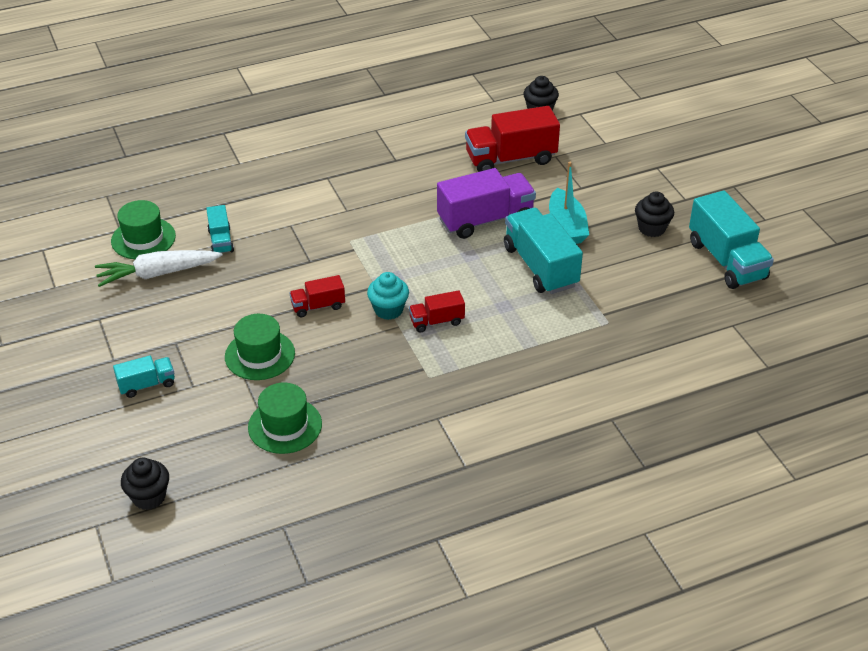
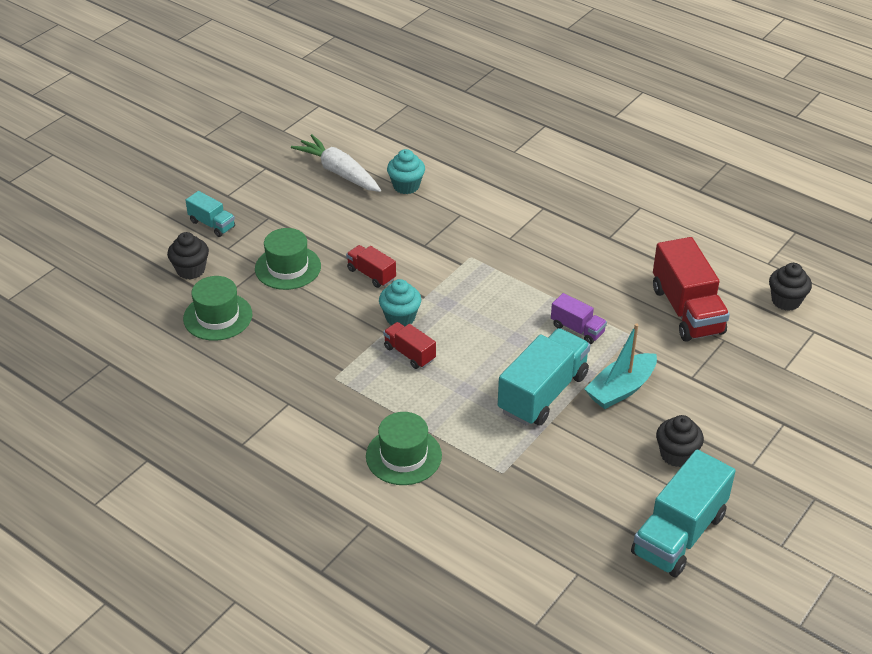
camera: 60 degrees right, 0 degrees up
green hat [111,200,176,259] -> green hat moved to [366,412,442,485]
black cupcake [121,457,169,510] -> black cupcake moved to [167,232,209,280]
turquoise truck [206,205,234,253] -> turquoise cupcake [387,149,425,194]
purple truck [437,168,536,239] -> purple truck [551,293,607,344], size x0.52
red truck [465,106,560,172] -> red truck turned 150 degrees counterclockwise [653,237,730,342]

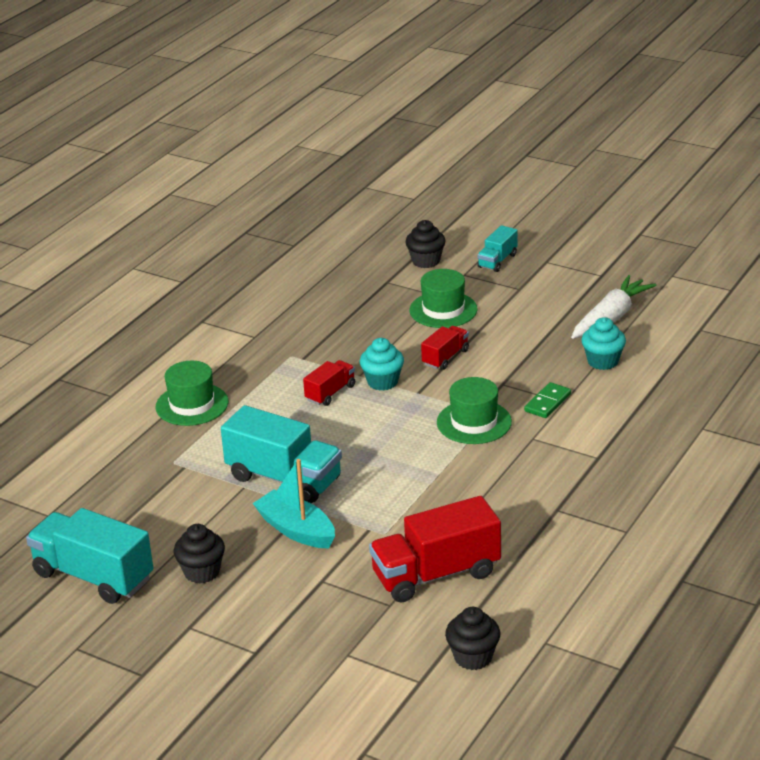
camera: 85 degrees right, 10 degrees down
green hat [183,276,252,341] -> green hat moved to [437,377,512,444]
purple truck [551,293,607,344] -> none
none -> green domino [524,382,571,418]

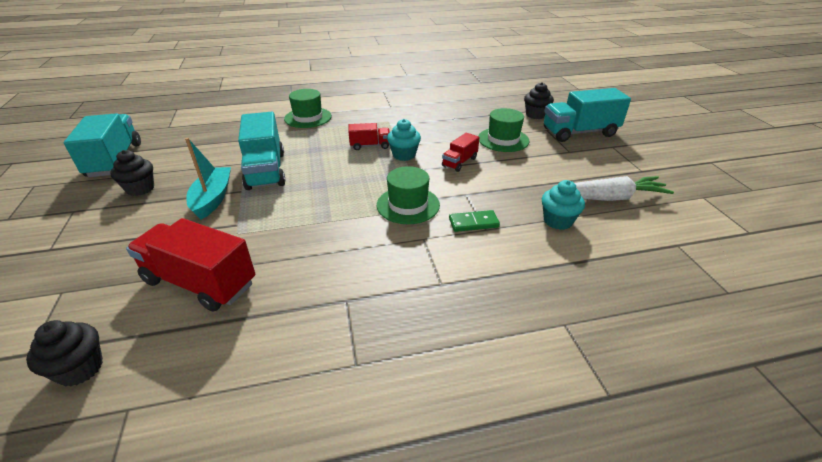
camera: 45 degrees right, 5 degrees up
red truck [421,326,469,370] -> red truck turned 135 degrees clockwise [442,133,480,172]
turquoise truck [477,225,518,272] -> turquoise truck [544,88,631,142], size x1.91

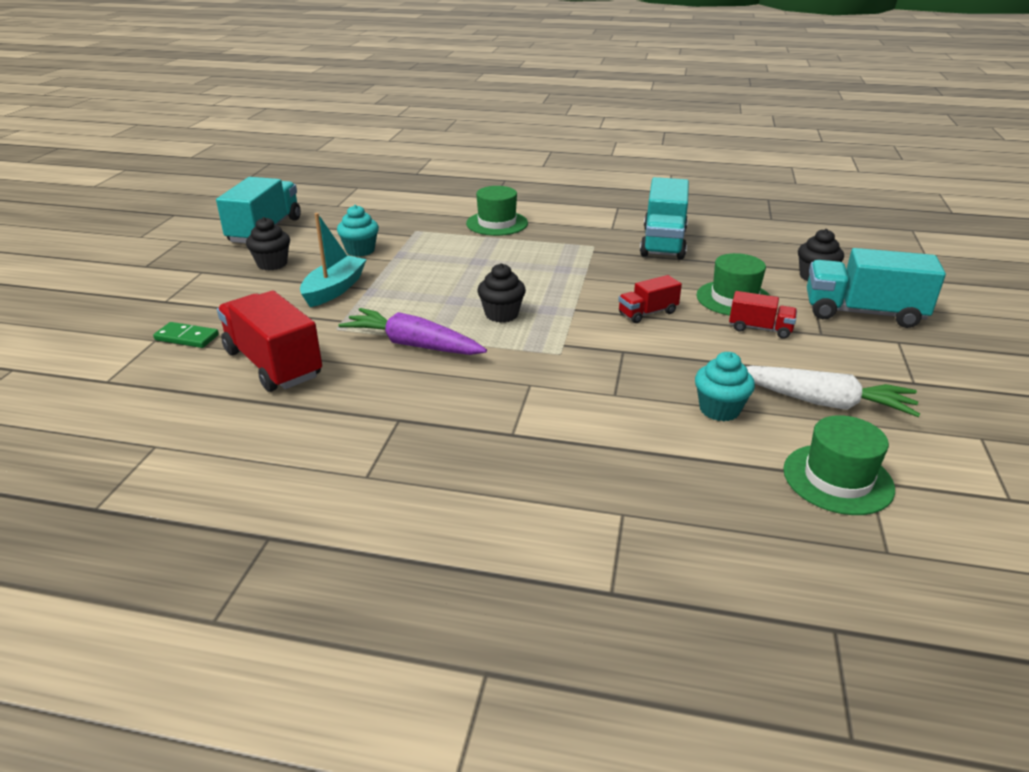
camera: 25 degrees right, 5 degrees down
black cupcake [26,320,103,386] -> black cupcake moved to [477,263,526,323]
turquoise truck [238,112,286,190] -> turquoise truck moved to [640,177,689,260]
red truck [348,123,390,150] -> red truck moved to [729,291,797,339]
green hat [377,166,440,224] -> green hat moved to [783,415,895,515]
turquoise cupcake [387,119,421,161] -> turquoise cupcake moved to [337,205,379,257]
green domino [449,210,500,232] -> green domino moved to [153,322,219,348]
none -> purple carrot [339,308,487,355]

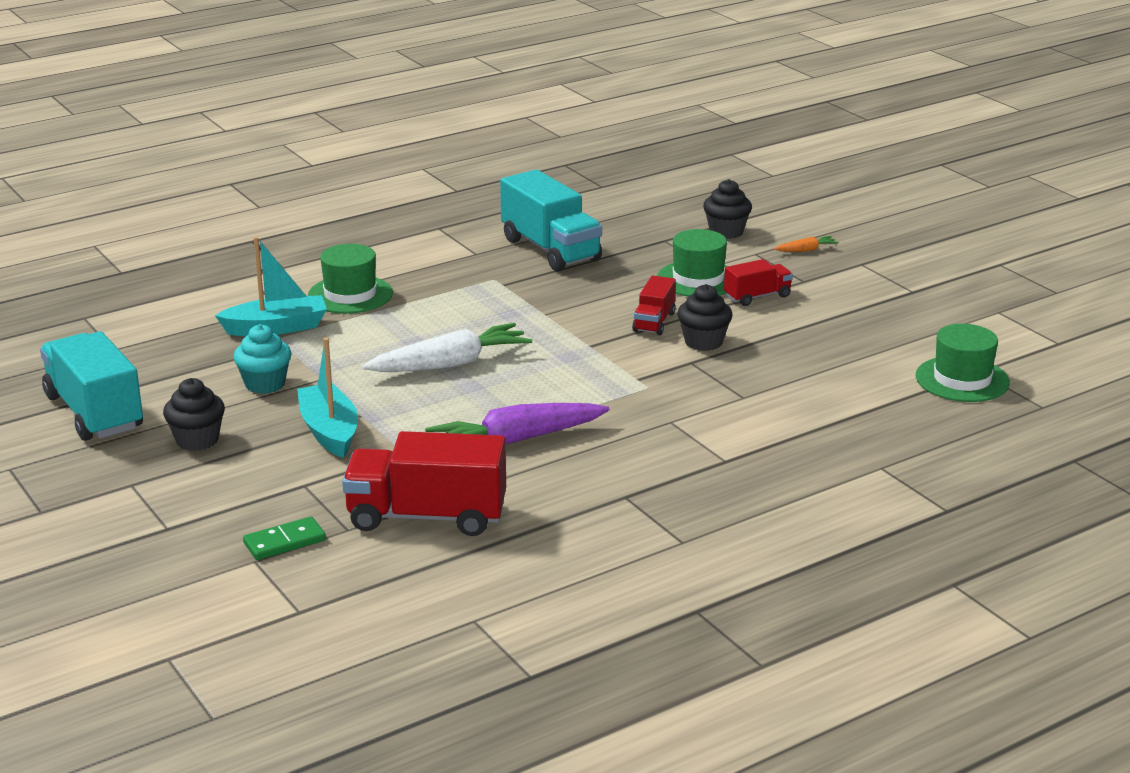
camera: 45 degrees left, 5 degrees down
black cupcake [477,263,526,323] -> black cupcake moved to [677,284,732,351]
turquoise cupcake [695,352,755,421] -> none
white carrot [746,366,920,417] -> white carrot moved to [362,323,532,372]
turquoise truck [807,248,946,328] -> orange carrot [774,236,839,252]
none -> turquoise boat [215,237,327,336]

